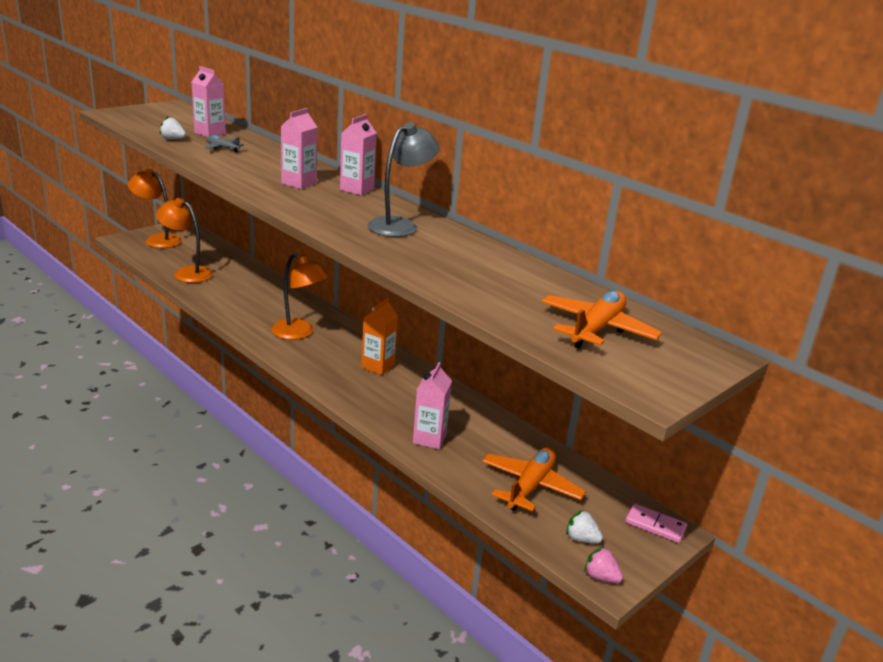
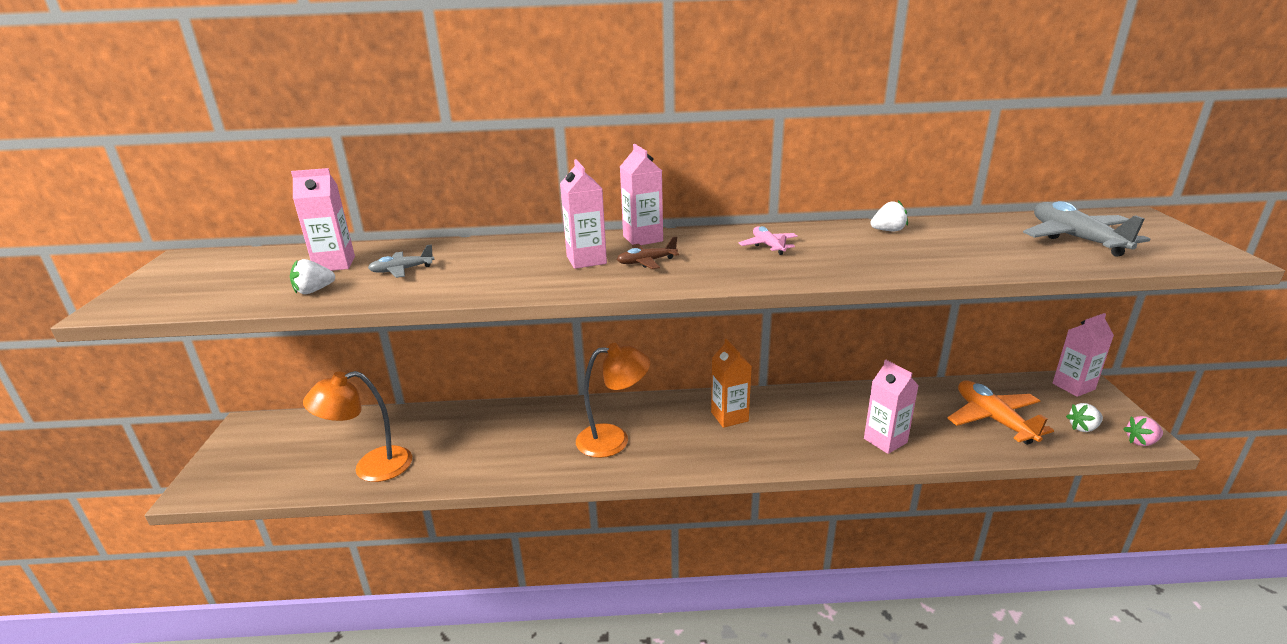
camera: 45 degrees left, 0 degrees up
orange lamp [128,169,182,248] -> none
grey lamp [368,122,439,237] -> pink plane [739,226,798,255]
orange plane [541,291,662,349] -> grey plane [1023,201,1150,257]
pink domino [625,503,687,543] -> pink carton [1053,313,1114,397]
none -> brown plane [617,236,679,269]
none -> white strawberry [870,200,908,231]

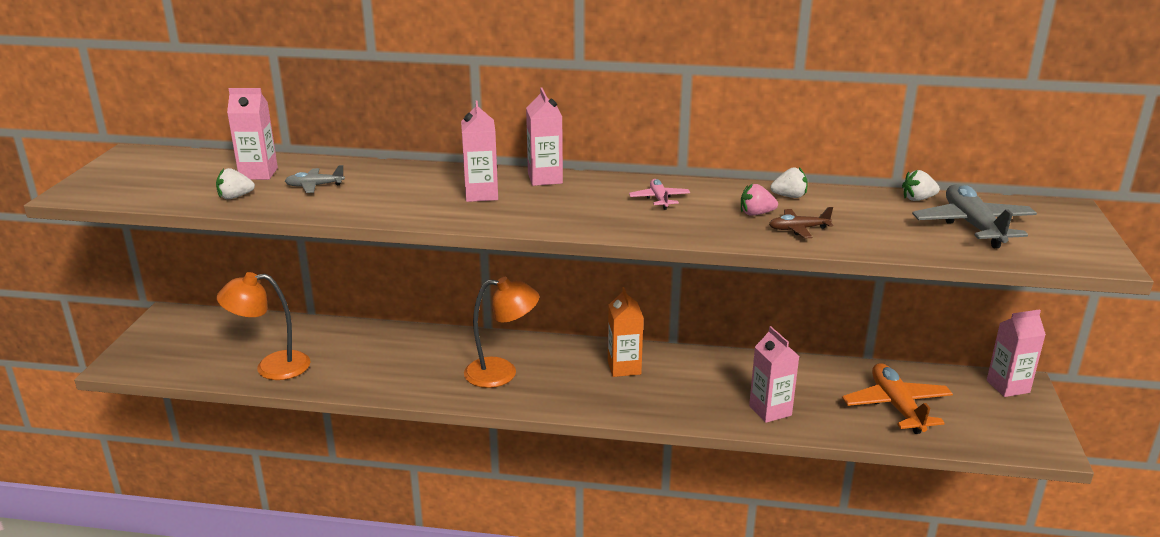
camera: 10 degrees right, 0 degrees up
brown plane [617,236,679,269] -> brown plane moved to [769,207,833,239]
white strawberry [1066,403,1103,432] -> white strawberry moved to [902,170,940,201]
pink strawberry [1123,416,1163,446] -> pink strawberry moved to [741,184,778,216]

